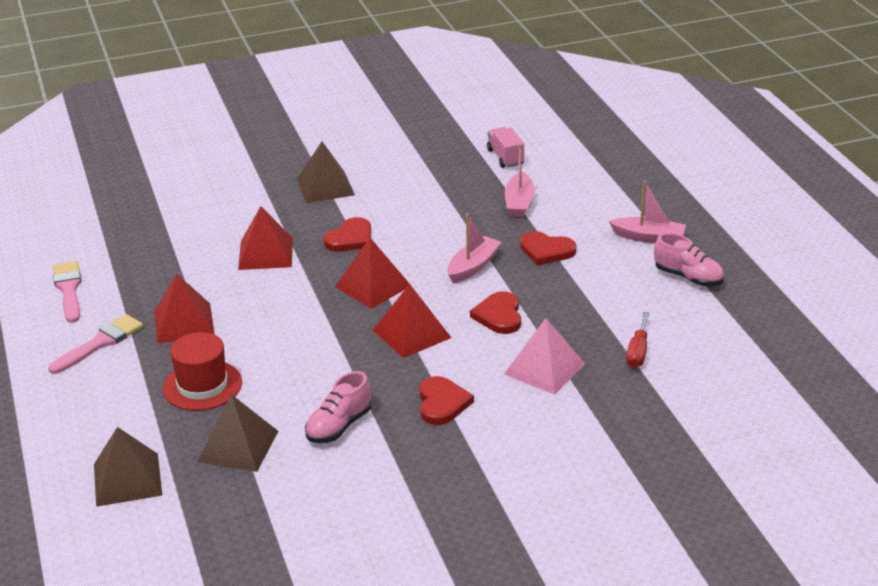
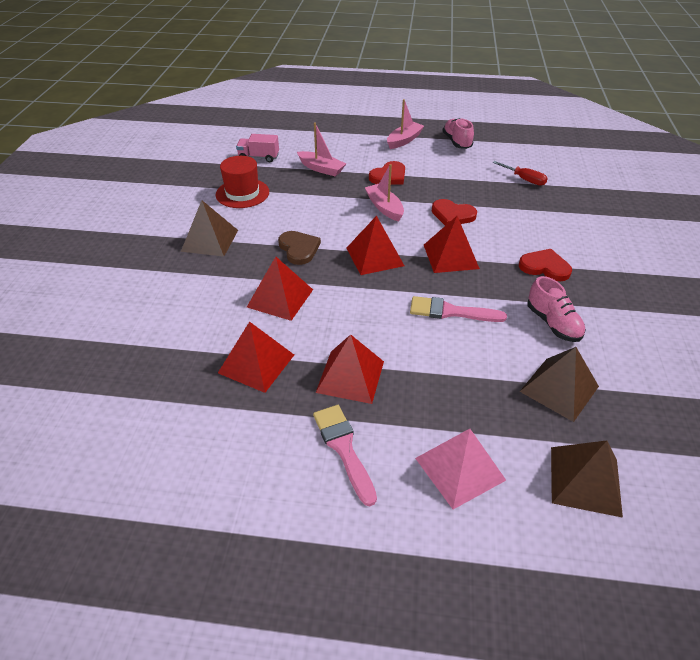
camera: 65 degrees left, 10 degrees up
pink brush [53,261,81,323] -> pink brush moved to [410,296,507,322]
red hat [163,332,242,411] -> red hat moved to [216,156,269,208]
red heart [323,217,371,251] -> brown heart [278,231,321,265]
pink pyramid [504,318,585,395] -> pink pyramid moved to [415,429,506,509]
pink shoe [654,233,724,286] -> pink shoe turned 75 degrees counterclockwise [442,118,474,149]
none -> red pyramid [218,321,294,393]

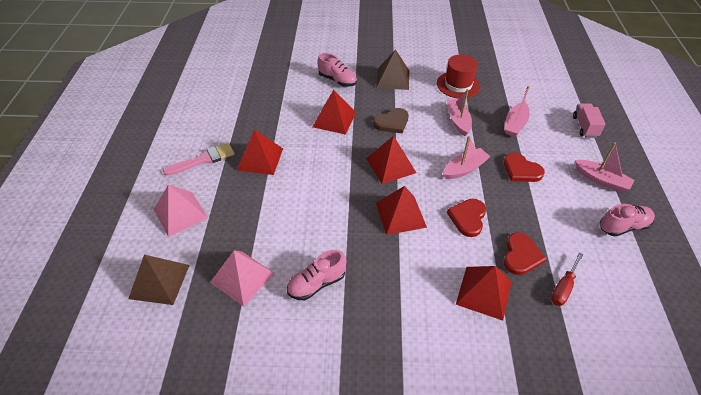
camera: 85 degrees right, 5 degrees up
red pyramid [218,321,294,393] -> red pyramid moved to [456,266,512,321]
pink truck [236,134,279,162] -> pink truck moved to [573,103,606,138]
pink brush [410,296,507,322] -> none
red heart [519,249,572,281] -> red heart moved to [503,232,547,275]
brown pyramid [520,347,599,422] -> pink pyramid [210,251,275,307]
none -> pink shoe [318,53,357,87]
none -> pink boat [447,89,472,136]

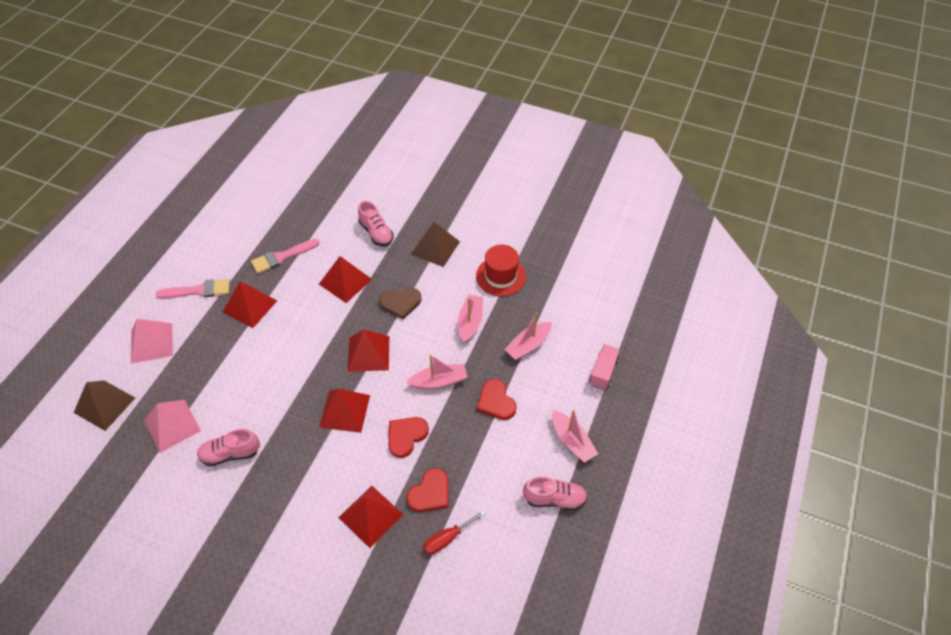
camera: 20 degrees right, 5 degrees up
none -> pink brush [251,239,319,274]

